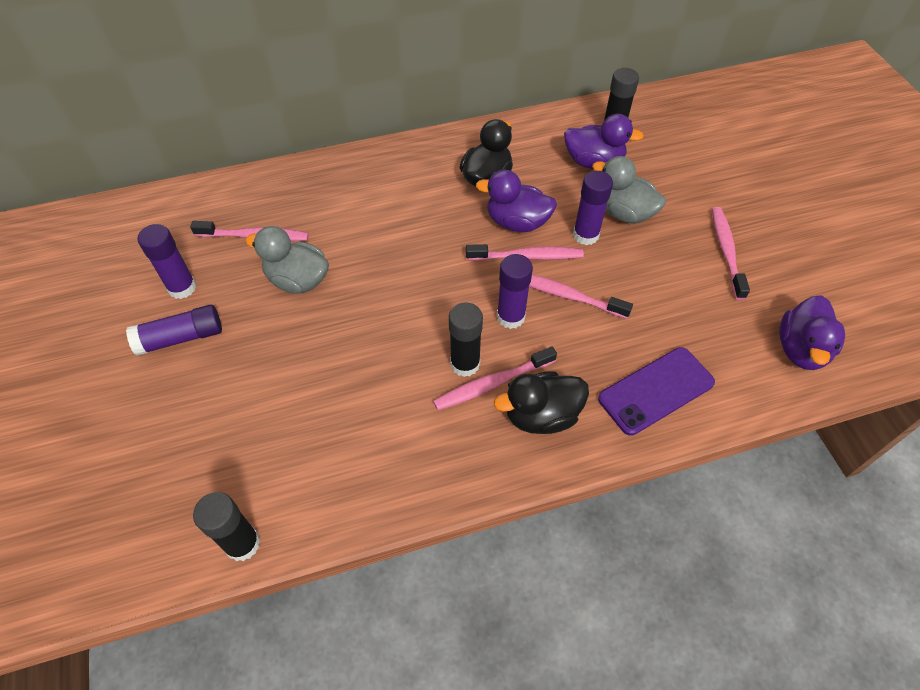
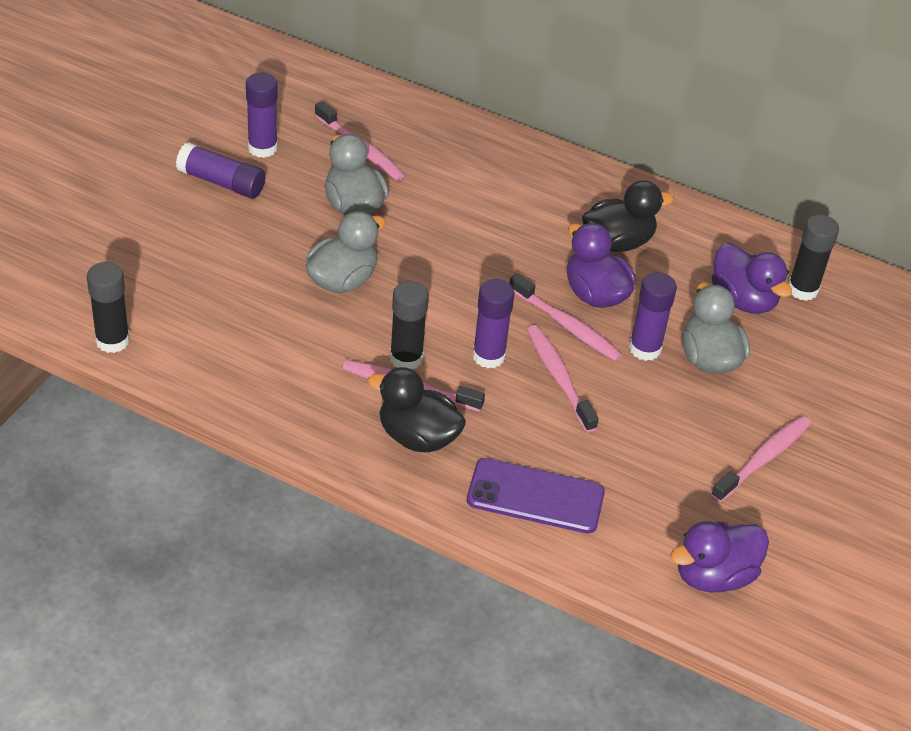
camera: 40 degrees right, 10 degrees down
none -> grey duck [305,211,385,293]

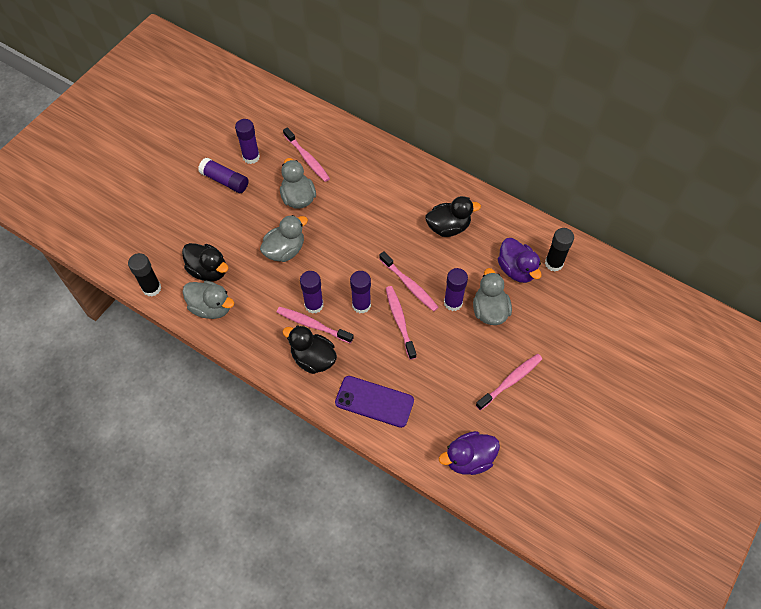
camera: 10 degrees right, 15 degrees up
black glue stick [390,281,429,370] -> purple glue stick [300,271,324,314]
purple duck [567,223,636,308] -> none
none -> black duck [182,243,229,281]
none -> grey duck [182,281,234,319]

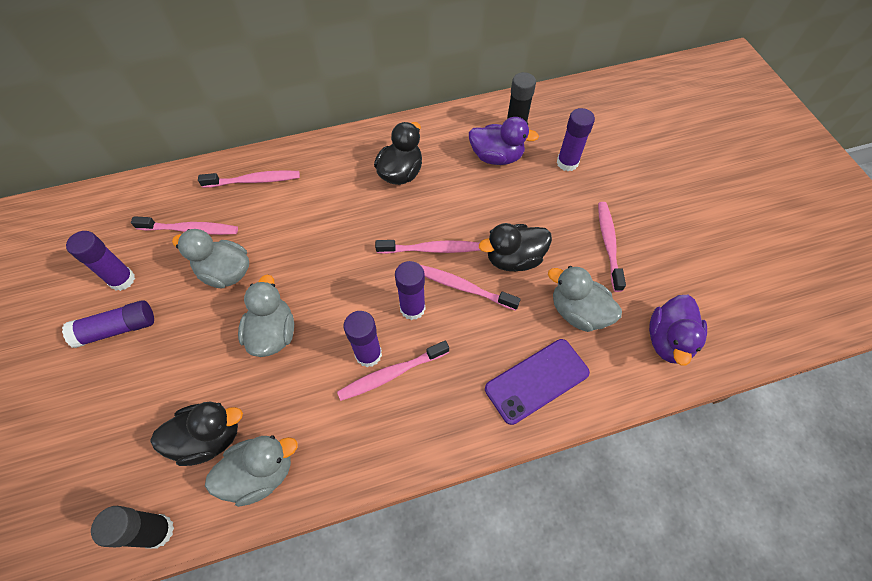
camera: 50 degrees left, 0 degrees up
black duck [282,325,337,374] -> black duck moved to [479,223,552,271]
purple glue stick [444,268,468,311] -> purple glue stick moved to [557,108,595,171]
grey duck [473,268,512,325] -> grey duck moved to [548,266,622,332]
none -> pink toothbrush [198,170,300,188]

